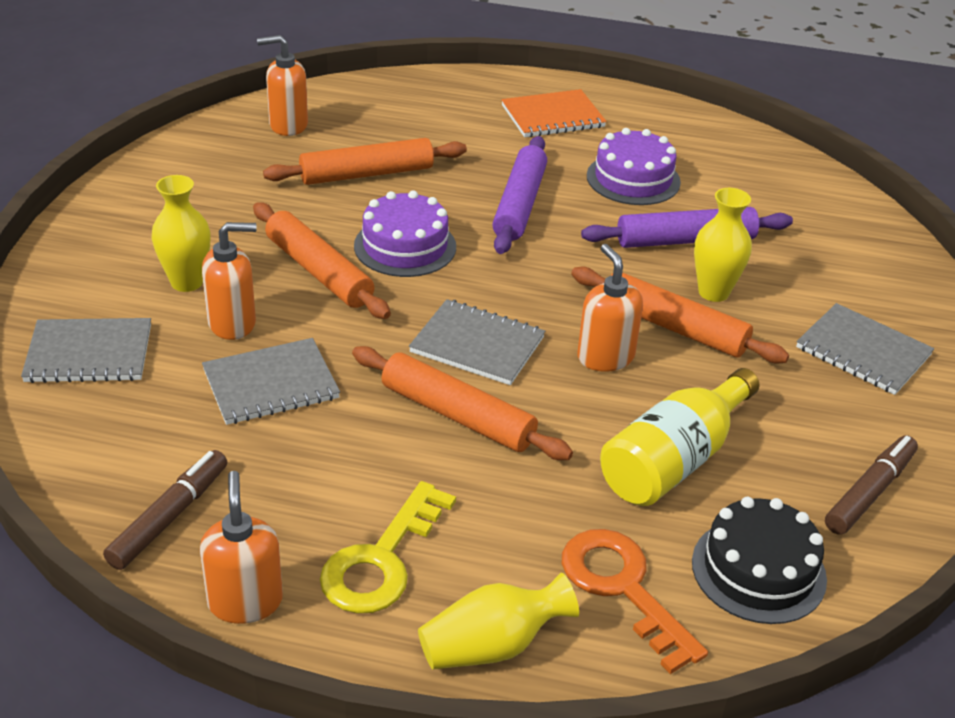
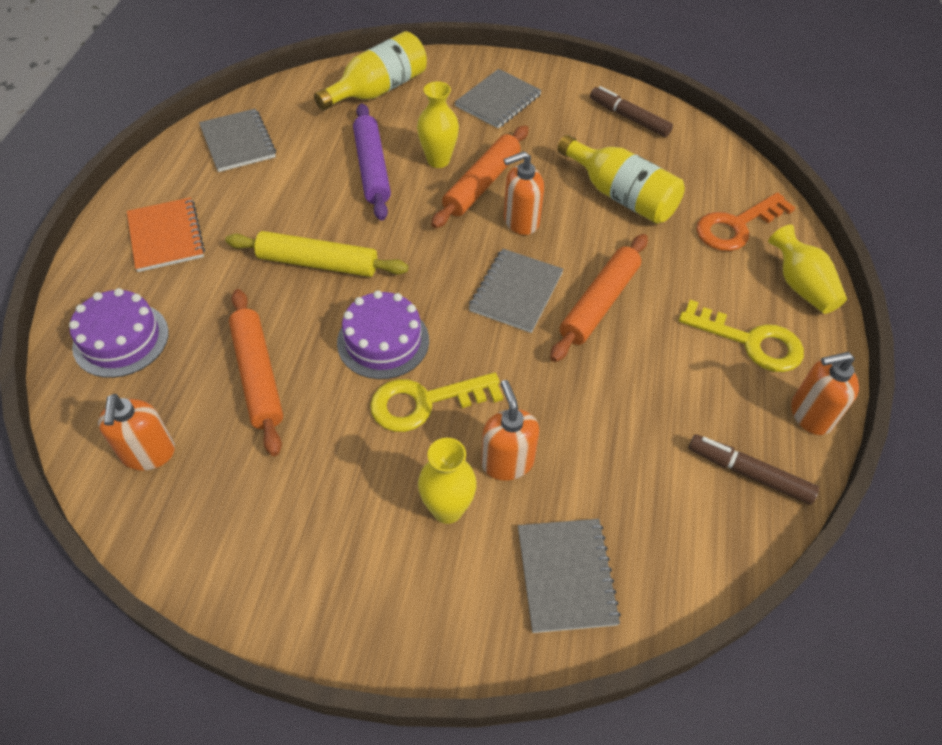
camera: 90 degrees left, 15 degrees up
grey notebook [202,338,340,425] -> grey notebook moved to [199,109,276,172]
orange rolling pin [253,202,391,319] -> yellow key [370,372,503,432]
purple rolling pin [492,136,547,254] -> yellow rolling pin [225,231,409,277]
purple cake [587,128,681,205] -> purple cake moved to [69,288,169,378]
black cake [692,497,827,624] -> none
none -> yellow bottle [314,31,427,111]

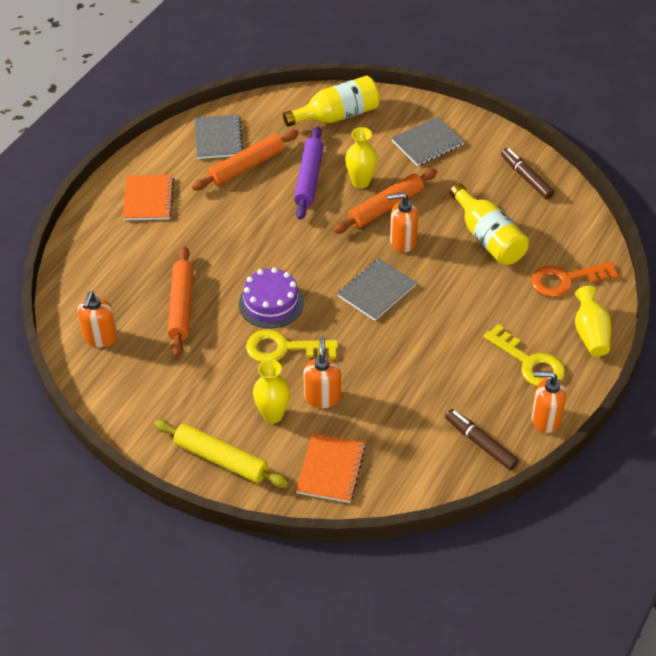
camera: 20 degrees right, 5 degrees down
purple cake [69,288,169,378] -> none
yellow rolling pin [225,231,409,277] -> yellow rolling pin moved to [154,420,289,488]
grey notebook [518,519,621,633] -> orange notebook [296,433,366,503]
orange rolling pin [550,234,648,362] -> orange rolling pin moved to [192,130,299,190]

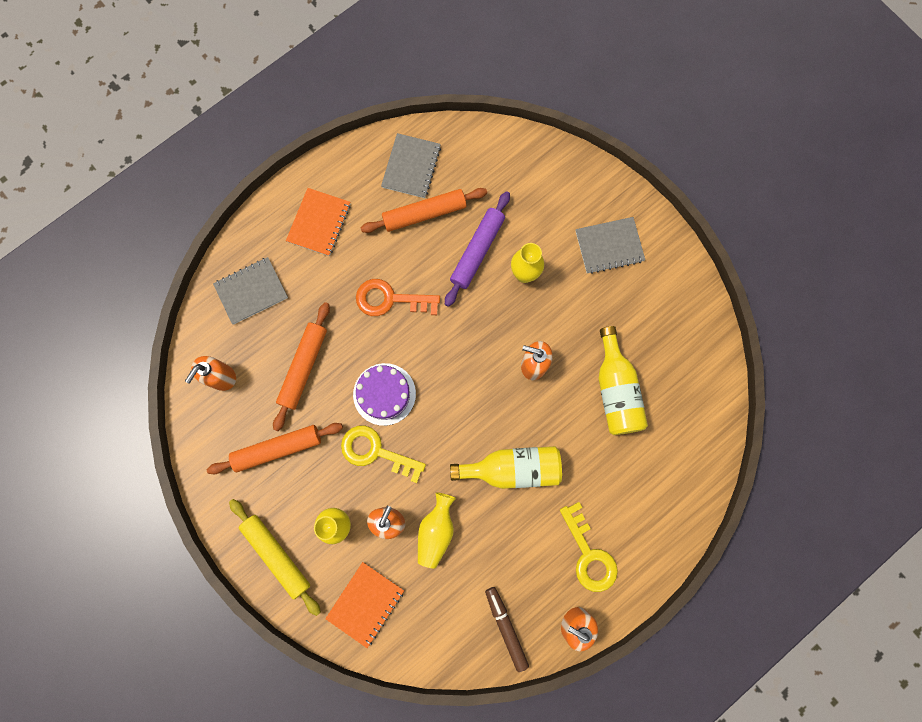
camera: 20 degrees right, 30 degrees up
yellow bottle [283,76,380,127] -> yellow bottle moved to [450,446,562,489]
orange rolling pin [333,169,437,233] -> orange rolling pin moved to [207,423,343,474]
grey notebook [337,258,417,321] -> grey notebook moved to [213,257,288,325]
brown marker [501,148,554,200] -> none
orange key [531,261,619,297] -> orange key moved to [356,279,440,316]
yellow vase [575,286,611,357] -> yellow vase moved to [418,492,456,568]

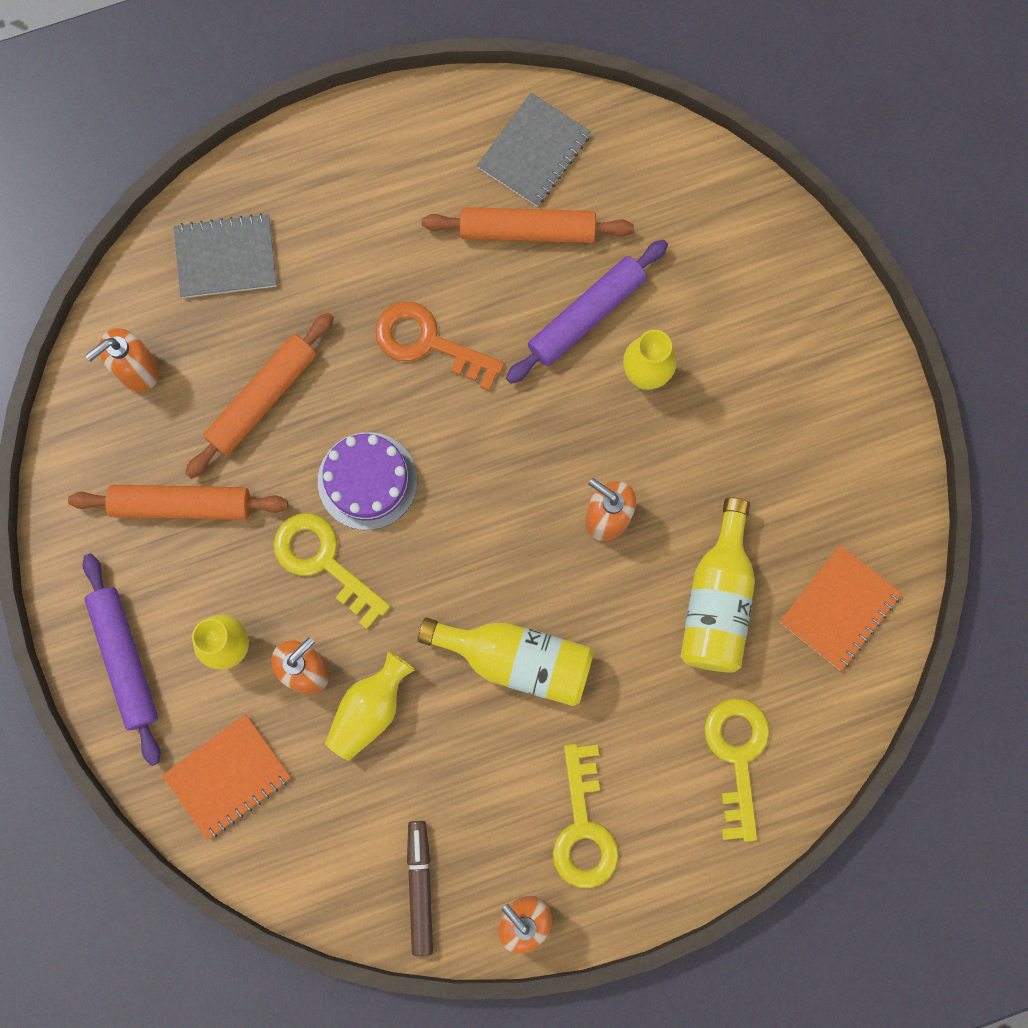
camera: 20 degrees right, 0 degrees up
yellow rolling pin [229,499,321,616] -> purple rolling pin [83,554,161,766]
orange notebook [286,188,351,256] -> orange notebook moved to [780,545,902,671]
grey notebook [576,217,645,274] -> none
none -> yellow key [704,698,770,842]

